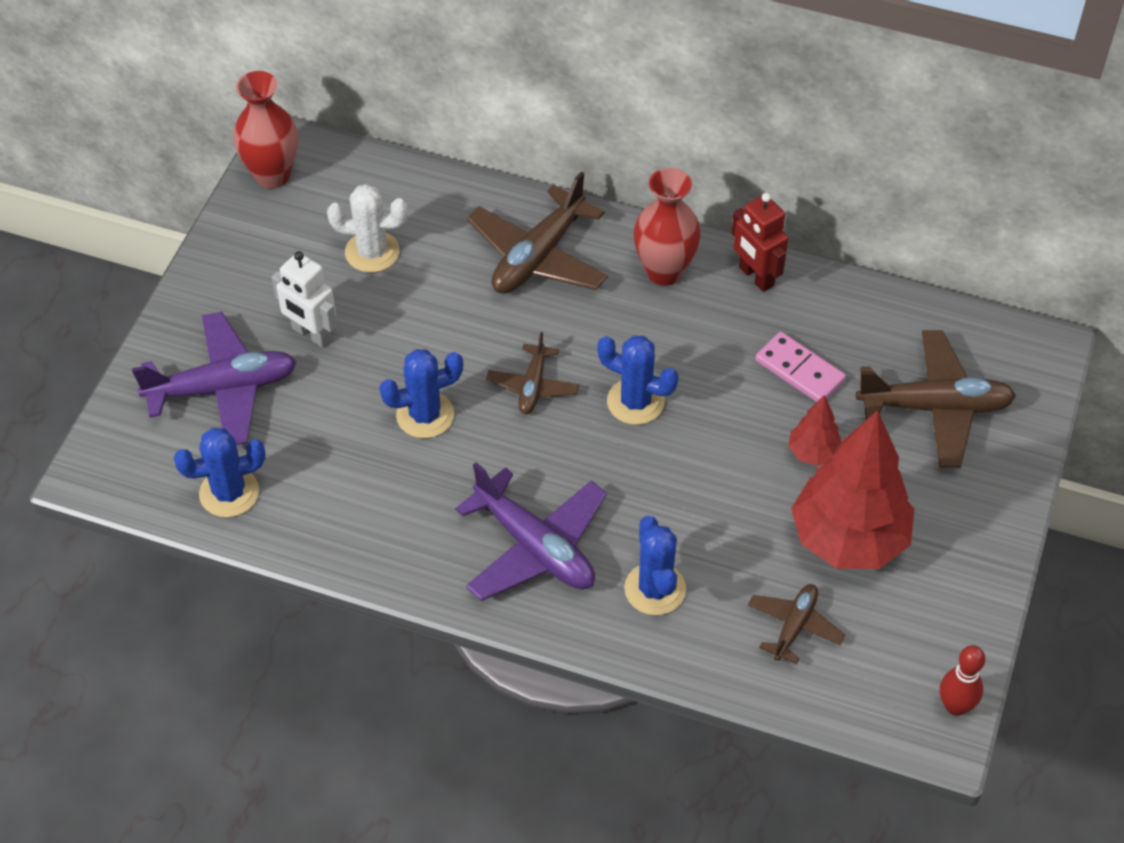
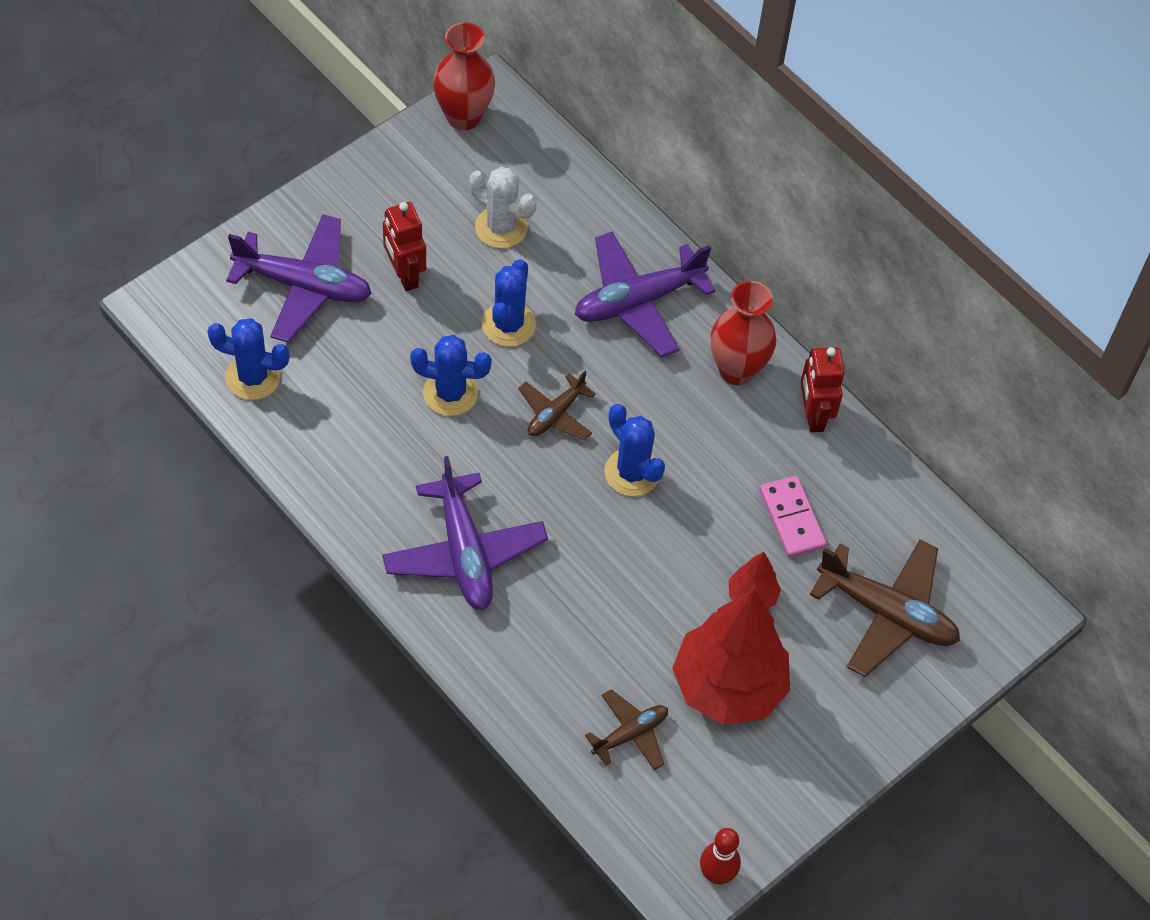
camera: 25 degrees right, 5 degrees up
white robot [271,251,337,348] -> red robot [383,202,426,291]
brown plane [467,171,608,294] -> purple plane [575,231,715,357]
blue cactus [624,516,686,615] -> blue cactus moved to [482,259,536,347]

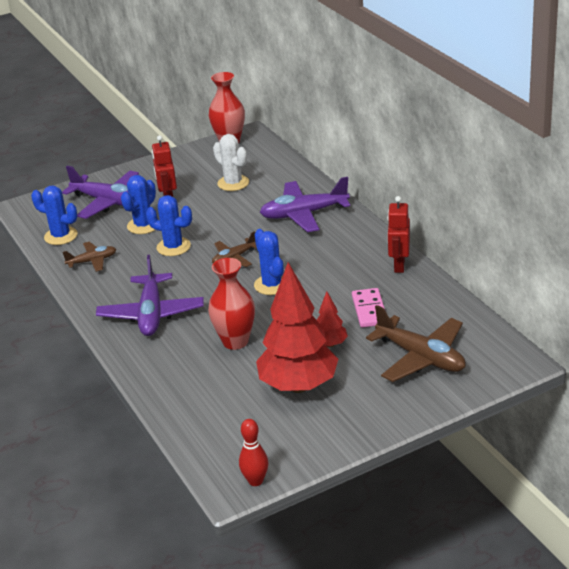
camera: 20 degrees right, 25 degrees down
blue cactus [482,259,536,347] -> blue cactus moved to [121,175,159,234]
brown plane [585,689,668,771] -> brown plane moved to [63,242,116,272]
red vase [711,281,776,385] -> red vase moved to [208,258,255,350]

